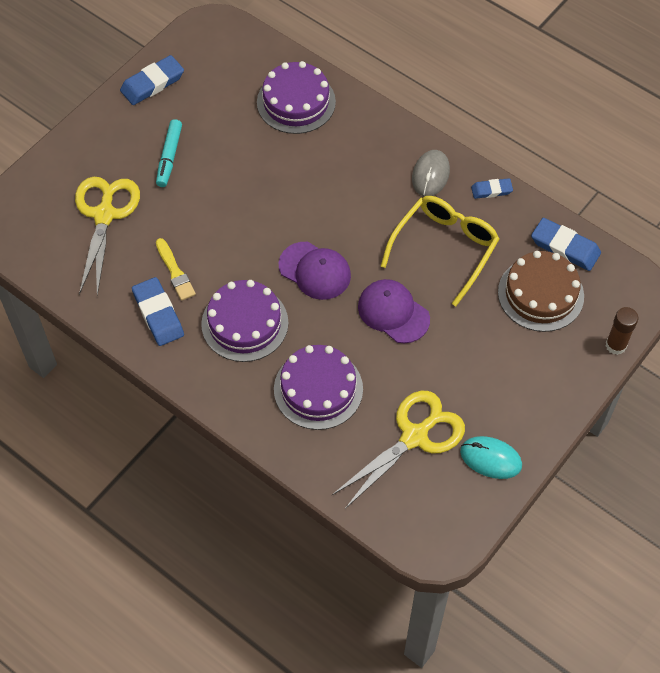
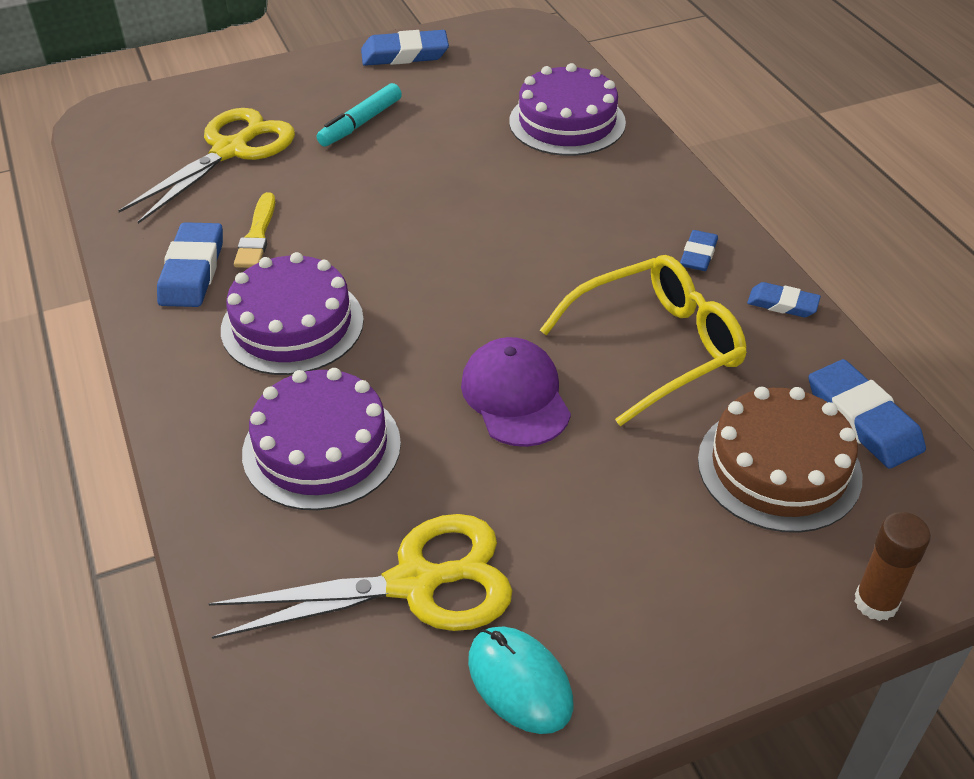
camera: 30 degrees right, 15 degrees down
purple cap [279,242,351,300] -> none
grey mouse [412,150,450,197] -> blue eraser [680,230,718,271]

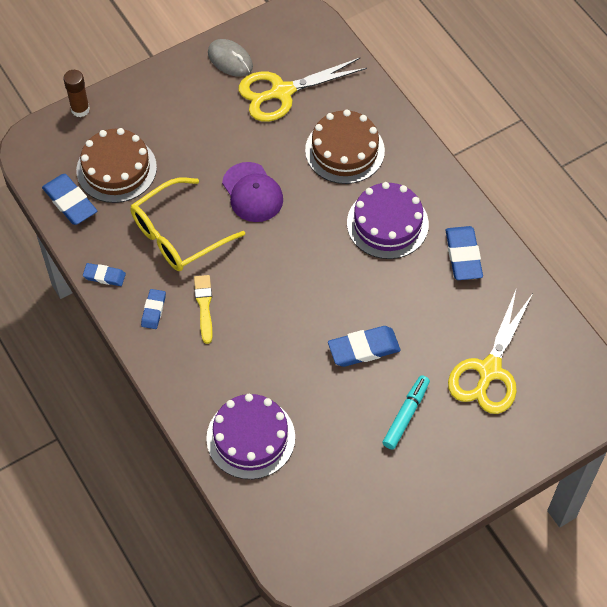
camera: 170 degrees right, 15 degrees up
yellow brush [234,192,275,268] -> yellow brush moved to [194,275,212,344]
purple cake [242,368,401,510] -> brown cake [305,110,385,184]
blue eraser [361,30,449,66] -> blue eraser moved to [328,326,401,367]
turquoise mouse [468,626,574,734] -> grey mouse [208,39,253,77]

